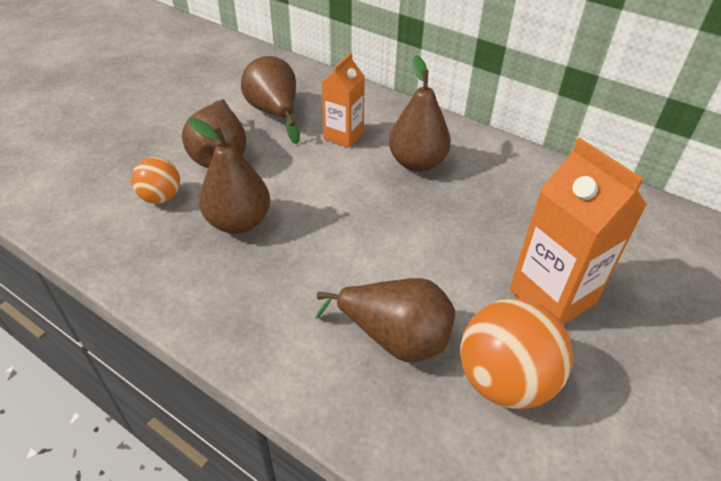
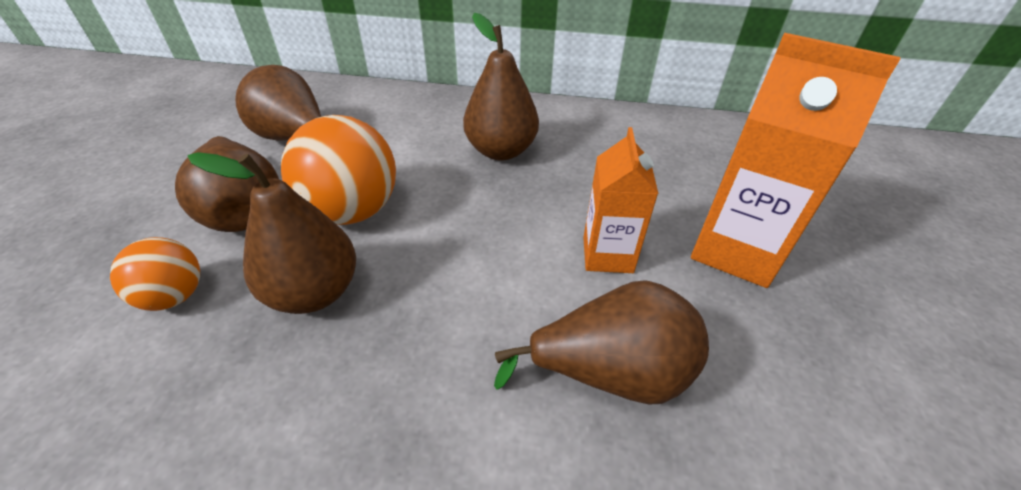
camera: 25 degrees left, 0 degrees up
orange carton [322,53,365,148] -> orange carton moved to [583,127,658,273]
orange ball [460,298,573,409] -> orange ball moved to [281,115,396,225]

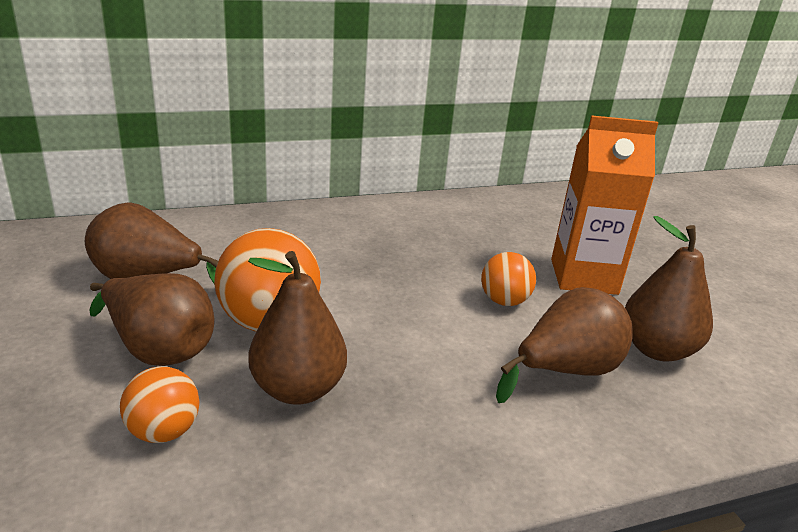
camera: 30 degrees left, 15 degrees down
brown pear [463,13,539,161] -> brown pear moved to [625,216,713,361]
orange carton [583,127,658,273] -> orange ball [481,252,536,306]

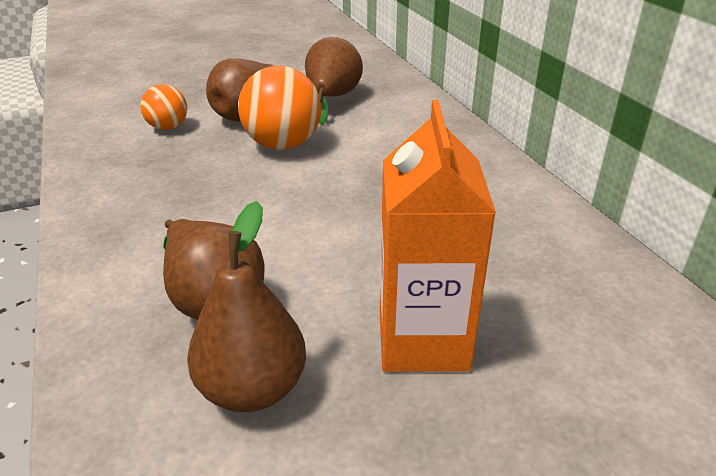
camera: 90 degrees right, 5 degrees up
brown pear [248,251,347,405] -> none
orange ball [481,252,536,306] -> none

